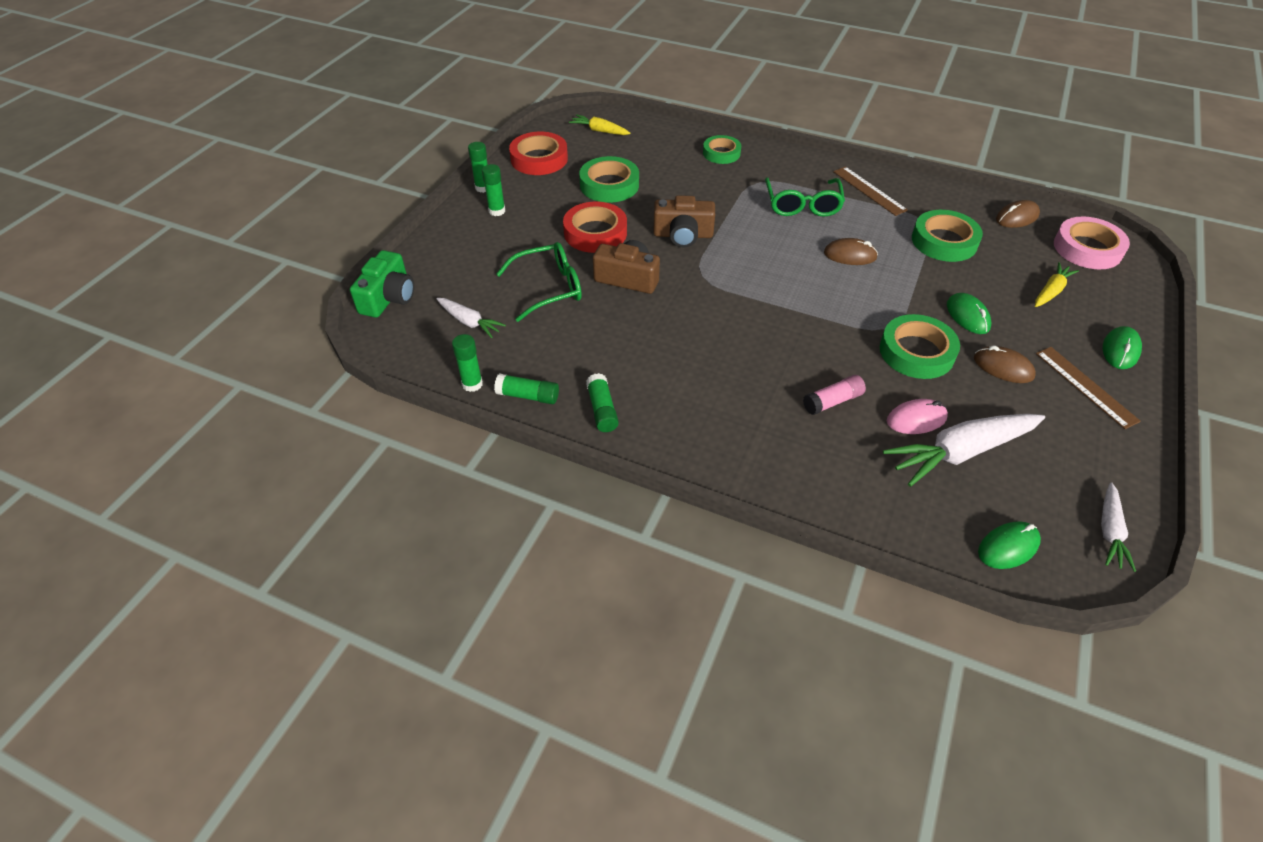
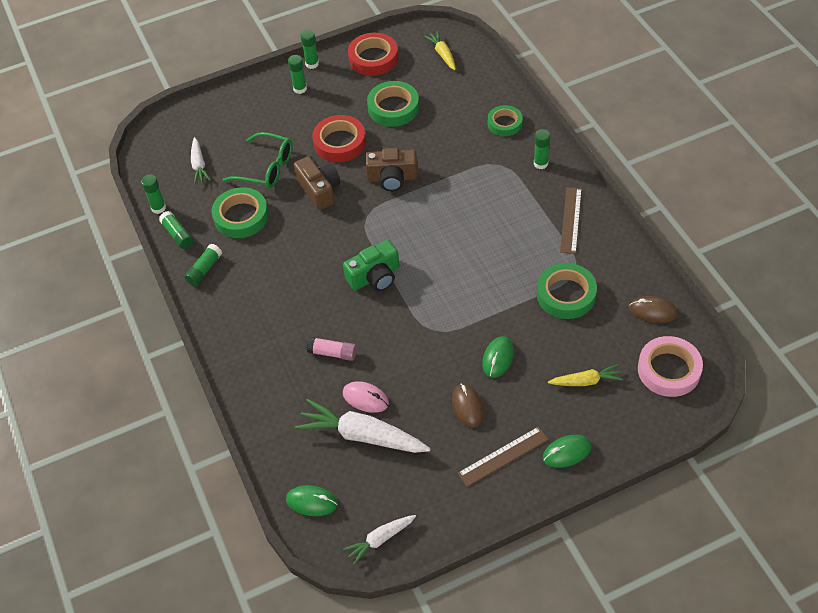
camera: 45 degrees right, 5 degrees up
green camera [350,250,414,318] -> green camera moved to [343,240,399,291]
brown camera [653,195,715,248] -> brown camera turned 45 degrees counterclockwise [365,148,418,191]
green glasses [765,178,845,217] -> none
brown mouse [824,238,878,265] -> none
green tape [880,314,960,379] -> green tape moved to [211,187,269,238]
brown ruler [1036,347,1141,429] -> brown ruler turned 45 degrees clockwise [458,426,549,487]
none -> green glue stick [534,129,551,169]

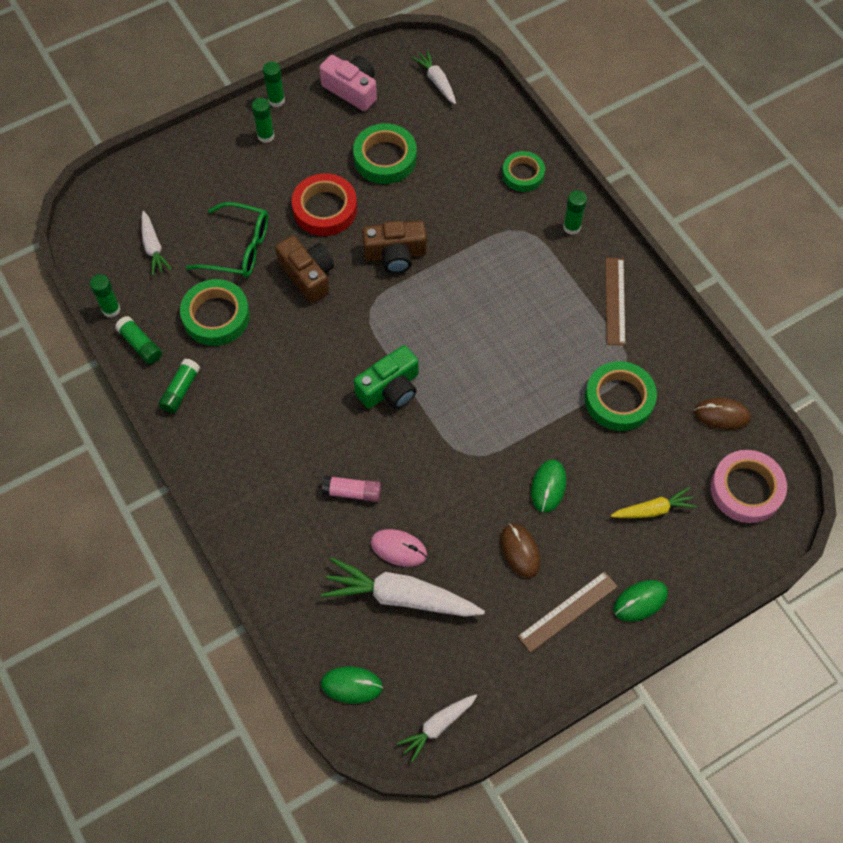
camera: 10 degrees left, 10 degrees up
red tape [348,33,398,76] -> pink camera [319,55,377,111]
yellow carrot [424,31,456,70] -> white carrot [412,50,456,104]

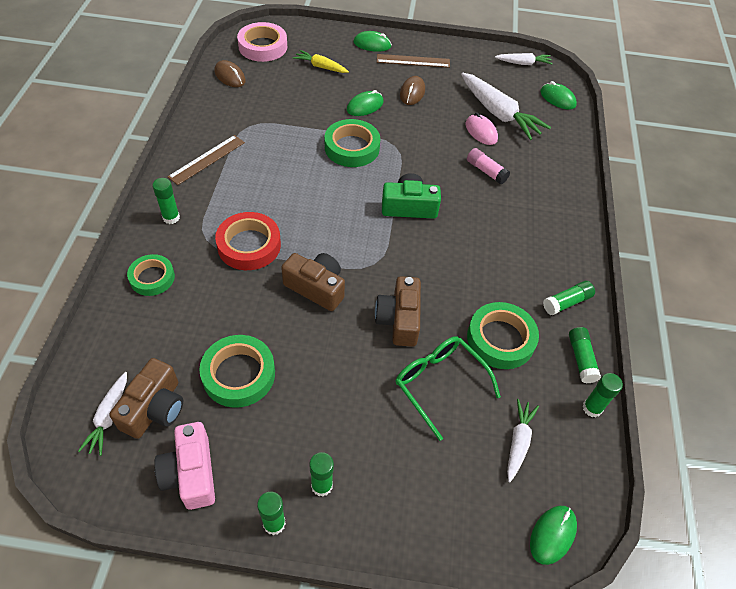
camera: 145 degrees left, 10 degrees down
red tape [292,173,357,236] -> red tape moved to [215,212,281,270]
green tape [585,361,657,431] -> green tape moved to [325,119,380,167]
none -> brown camera [109,358,183,439]
none -> green mouse [530,506,577,565]

